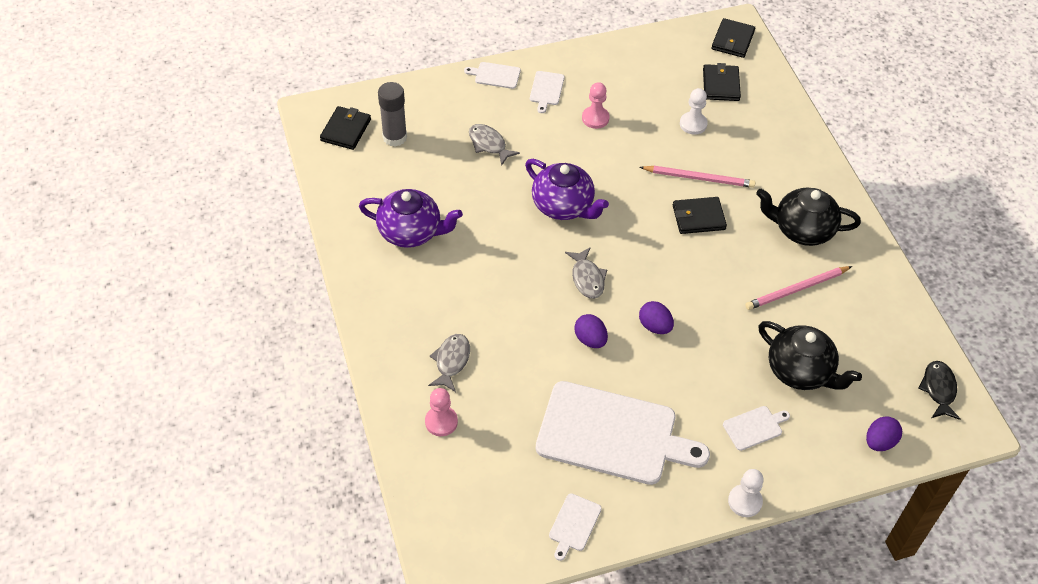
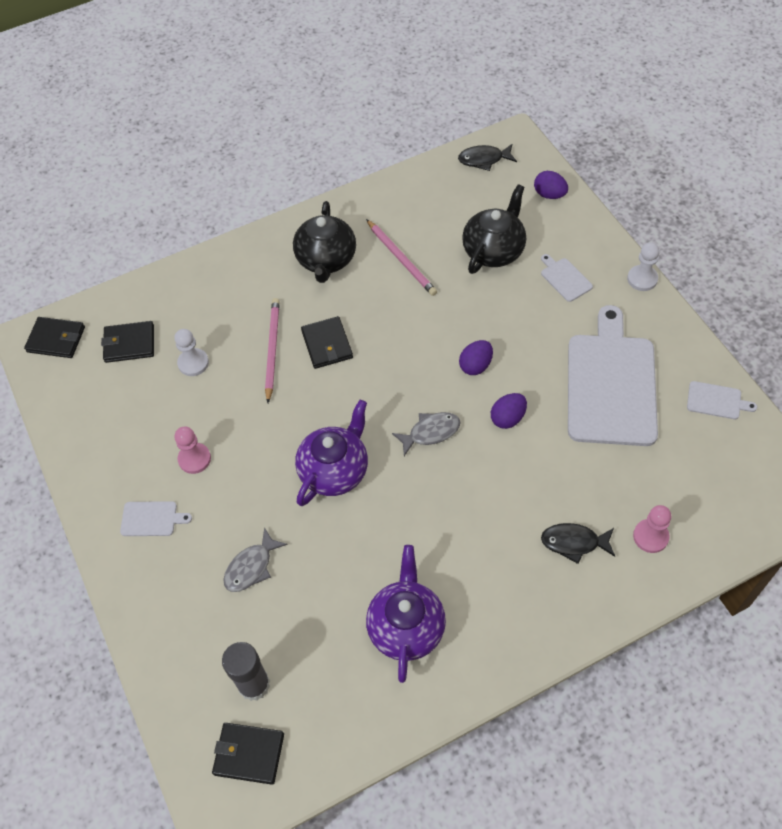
camera: 95 degrees left, 5 degrees up
grey fish [428,334,470,392] -> black fish [541,523,615,564]
white cutting board [464,62,521,89] -> none

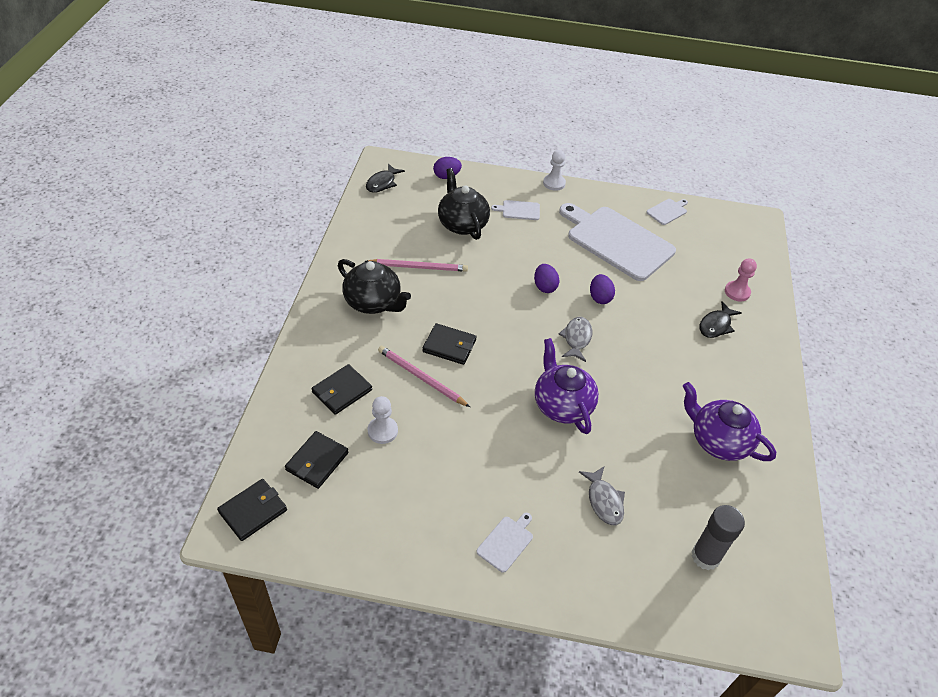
camera: 60 degrees left, 10 degrees down
pink pawn [175,426,211,474] -> none
black wallet [212,723,284,785] -> black wallet moved to [311,364,372,415]

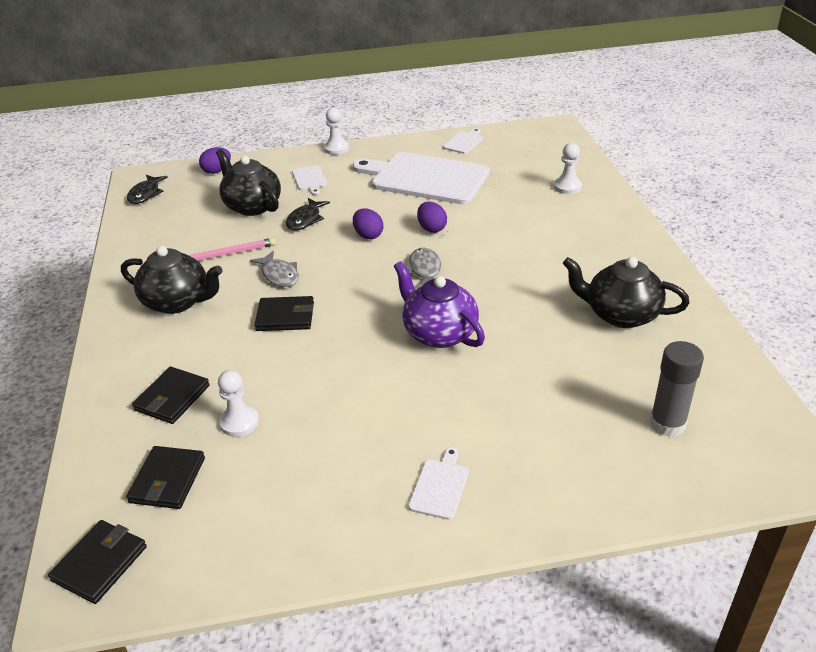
camera: 15 degrees left, 10 degrees down
pink pencil [378,346,470,407] -> none
white cutting board [491,200,540,220] -> white cutting board turned 90 degrees counterclockwise [292,165,327,195]
grey fish [579,467,625,525] -> grey fish moved to [250,251,299,287]
purple teapot [683,382,776,461] -> black teapot [563,257,690,328]
black fish [699,301,742,338] -> black fish moved to [286,198,330,230]
pink pawn [725,258,757,301] -> white pawn [554,143,582,194]

